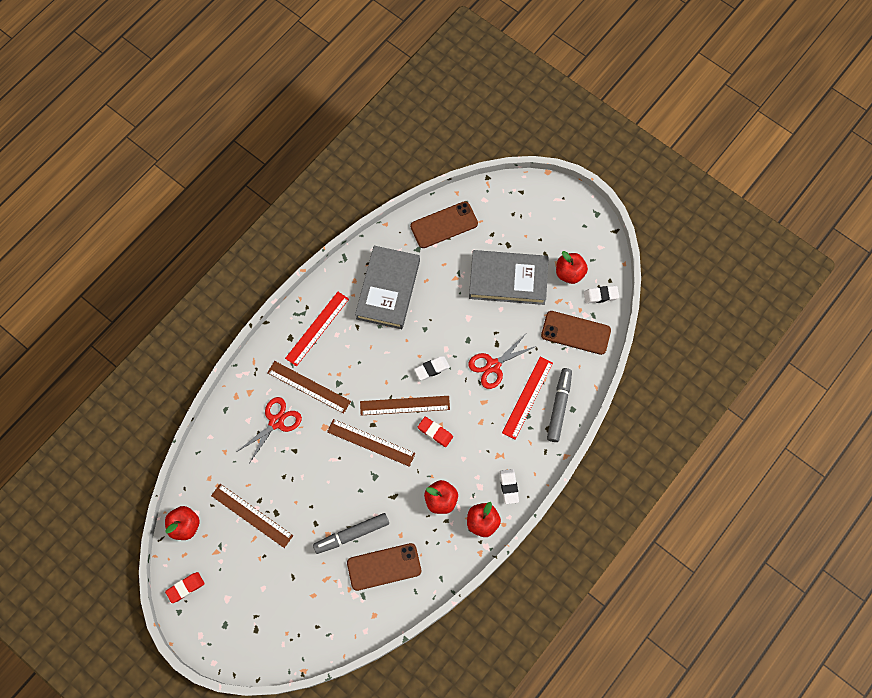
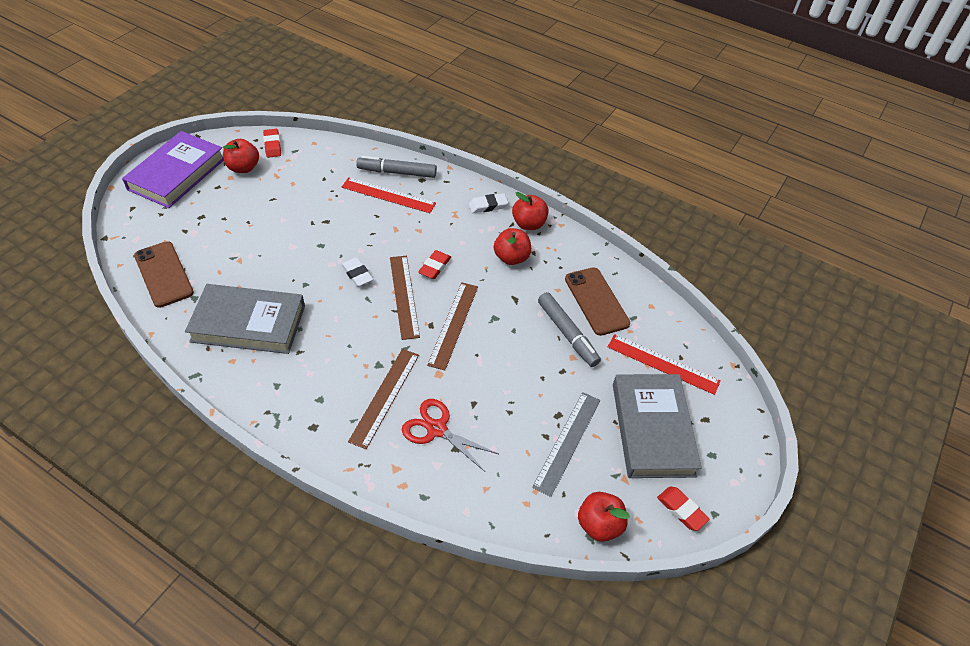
camera: 100 degrees left, 20 degrees down
brown ruler [211,484,293,548] -> grey ruler [532,392,600,497]
red ruler [285,292,349,366] -> red ruler moved to [608,334,721,395]
red scissors [468,335,536,389] -> none
grey book [469,250,549,305] -> grey book moved to [613,374,702,478]
brown phone [541,311,611,355] -> none
white eraser [584,286,619,304] -> red eraser [263,129,281,158]
none -> purple book [122,131,224,208]

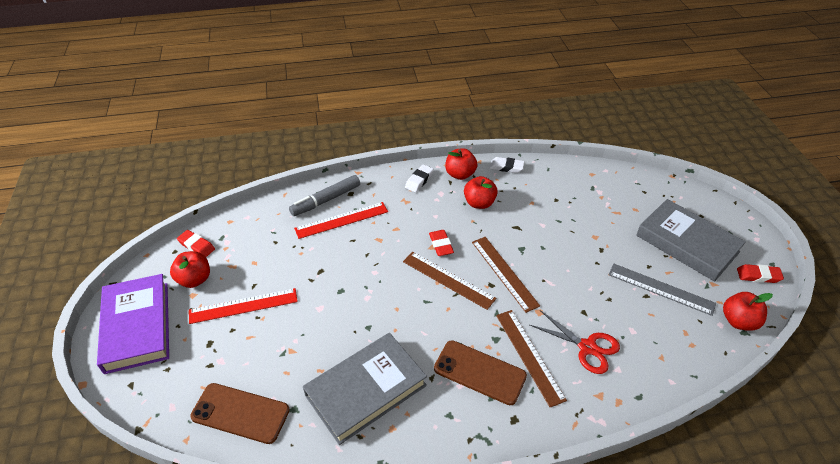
camera: 40 degrees left, 5 degrees down
white eraser [341,257,373,287] -> white eraser moved to [490,157,525,173]
red scissors [402,399,498,472] -> red scissors turned 135 degrees counterclockwise [530,310,620,374]
grey ruler [532,392,600,497] -> grey ruler turned 45 degrees counterclockwise [608,264,716,316]
grey marker [538,292,601,367] -> none
brown phone [565,267,630,336] -> brown phone moved to [434,340,527,405]
red ruler [608,334,721,395] -> red ruler moved to [189,288,298,324]

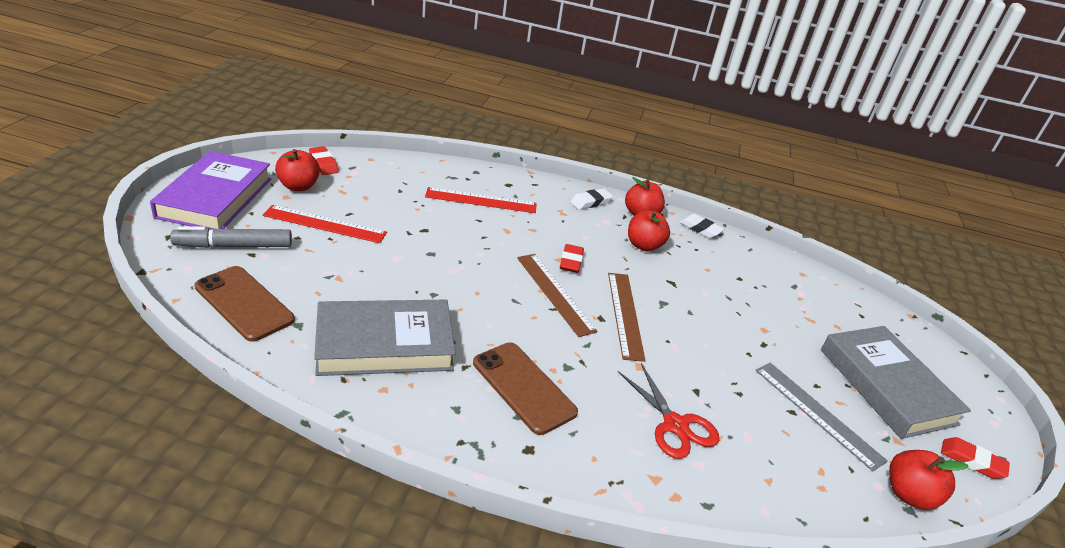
camera: 20 degrees right, 10 degrees down
grey marker [289,175,360,216] -> grey marker moved to [170,226,292,248]
brown ruler [496,310,567,407] -> none

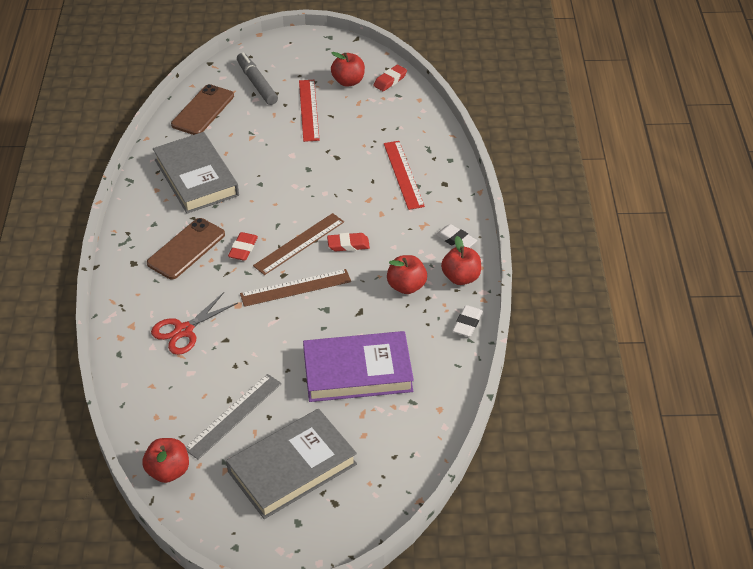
camera: 80 degrees right, 10 degrees up
purple book [150,151,271,230] -> purple book moved to [303,331,414,402]
red eraser [941,437,1010,479] -> red eraser moved to [228,232,258,261]

